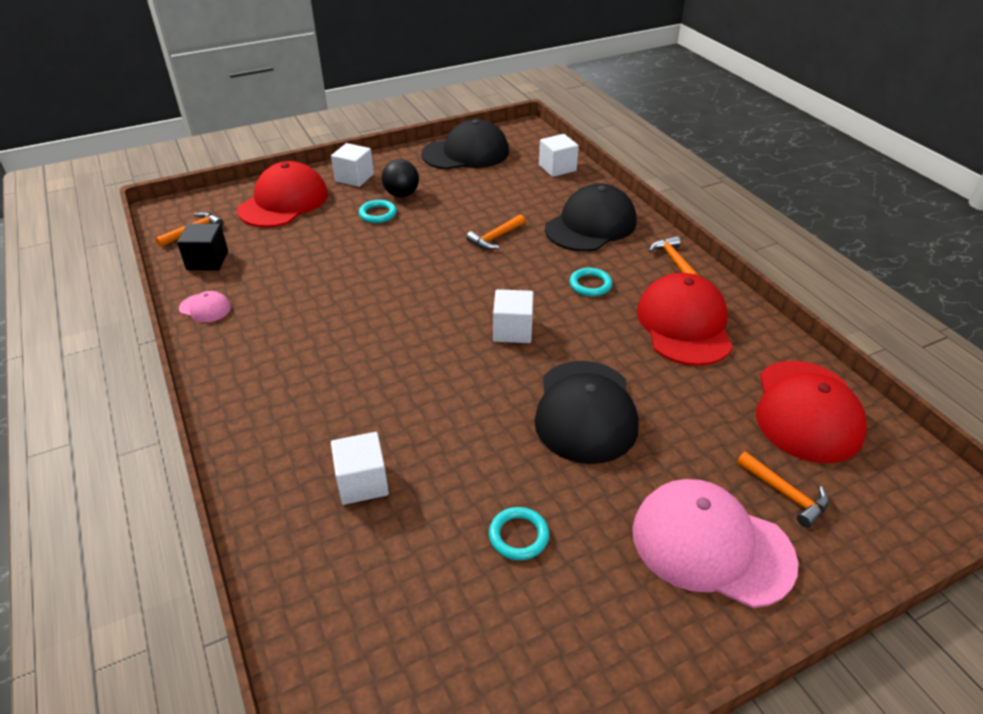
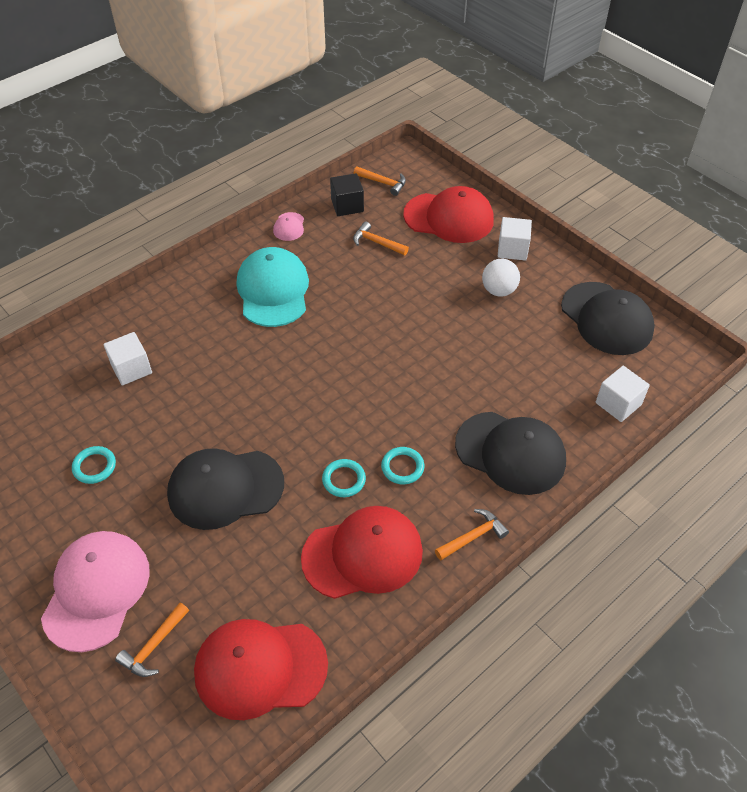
camera: 75 degrees right, 10 degrees up
turquoise ring [359,200,397,223] -> turquoise ring moved to [322,459,366,497]
black ball [382,159,419,197] -> white ball [482,259,520,297]
orange hammer [466,214,525,249] -> orange hammer moved to [353,221,409,255]
white cube [493,289,533,343] -> none
none -> turquoise cap [237,247,309,327]

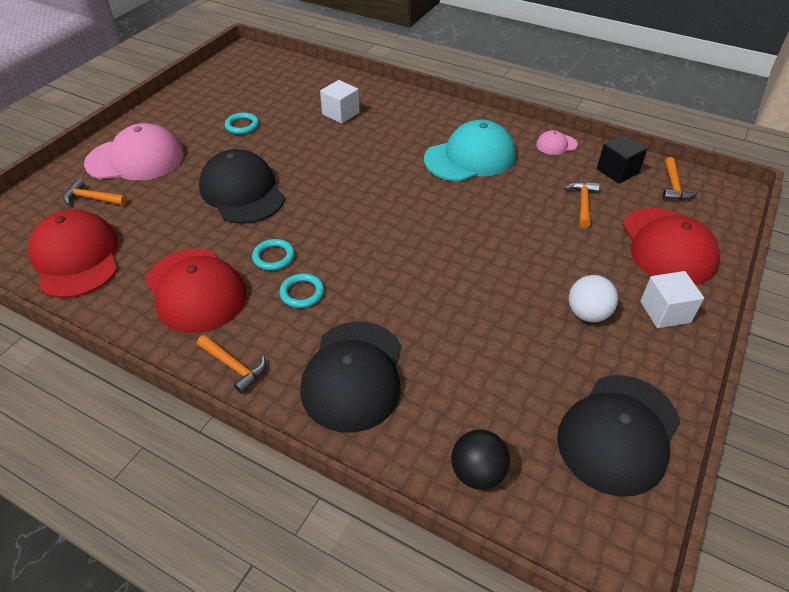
camera: 70 degrees right, 5 degrees down
white cube [596,366,650,422] -> black ball [451,430,510,490]

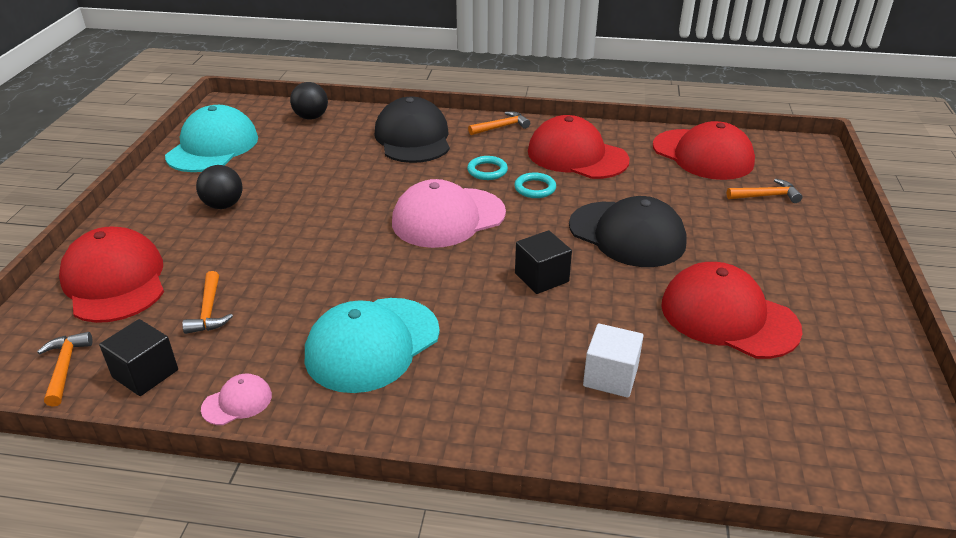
camera: 160 degrees right, 10 degrees down
pink cap [84,123,184,180] -> pink cap moved to [392,179,506,248]
orange hammer [197,335,266,394] -> orange hammer turned 135 degrees clockwise [468,111,530,135]
turquoise ring [225,113,259,134] -> red cap [661,262,803,359]
black cap [557,375,681,496] -> turquoise cap [165,105,258,172]
white ball [569,275,618,322] -> black ball [196,165,243,209]
white cube [640,271,704,328] -> none
none -> black cube [515,230,572,294]

